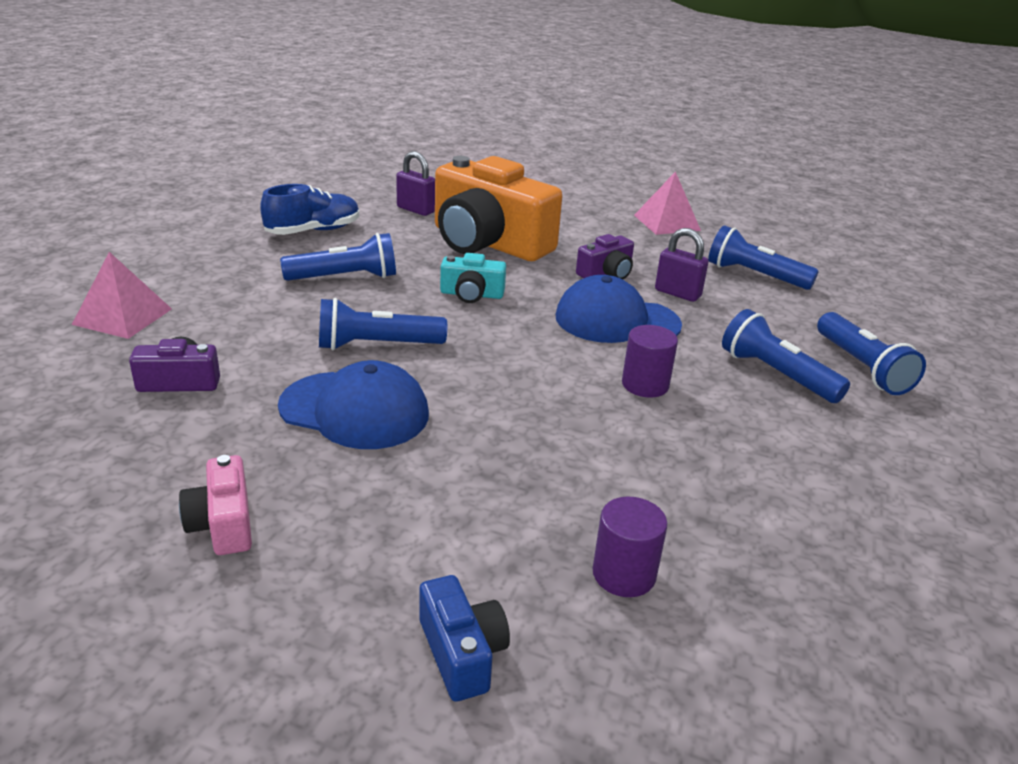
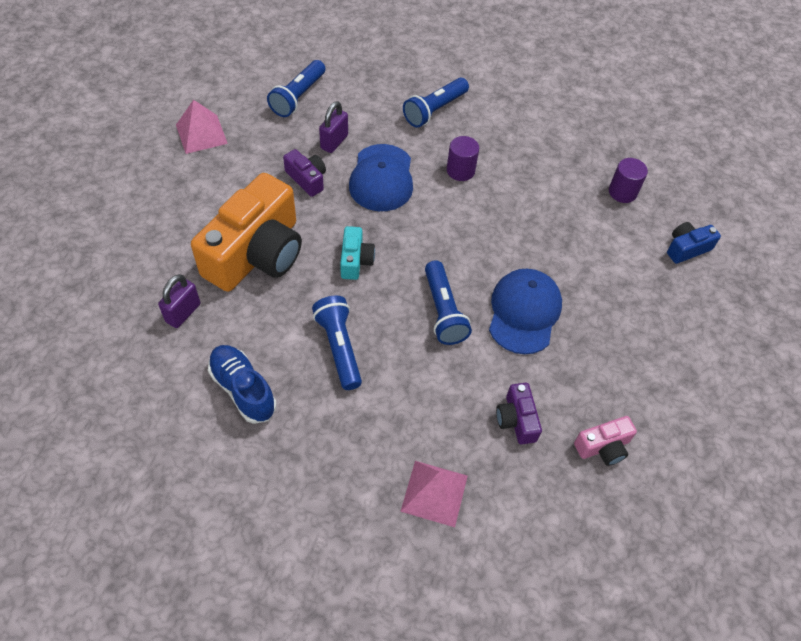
camera: 95 degrees left, 25 degrees up
pink camera [179,455,252,555] -> pink camera moved to [574,416,637,466]
blue flashlight [817,312,926,395] -> none

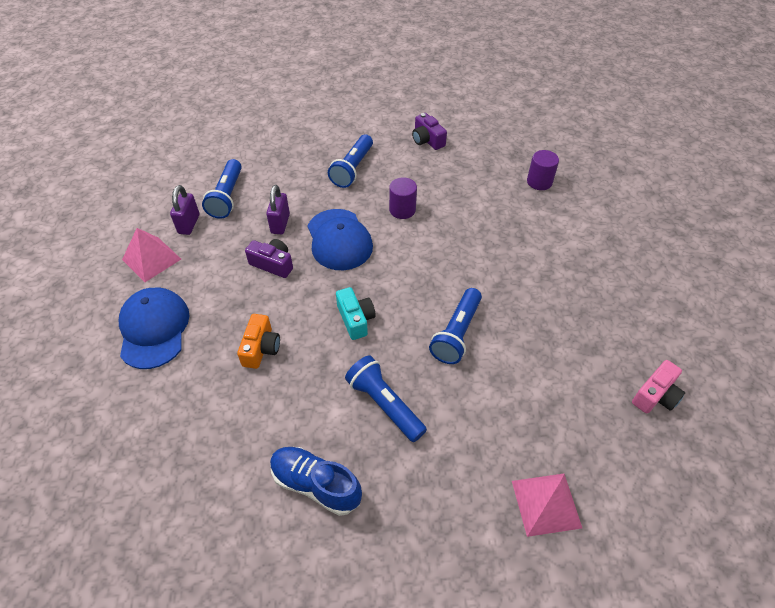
camera: 20 degrees left, 5 degrees down
purple padlock [158,274,200,328] -> purple padlock moved to [170,185,199,235]
orange camera [191,173,302,292] -> orange camera [237,314,280,369], size x0.44
blue flashlight [425,260,472,345] -> blue flashlight turned 60 degrees clockwise [429,288,482,364]
blue cap [489,269,562,354] -> blue cap moved to [119,288,189,369]
purple camera [496,383,542,444] -> purple camera moved to [412,113,447,150]
blue camera [667,222,721,264] -> none

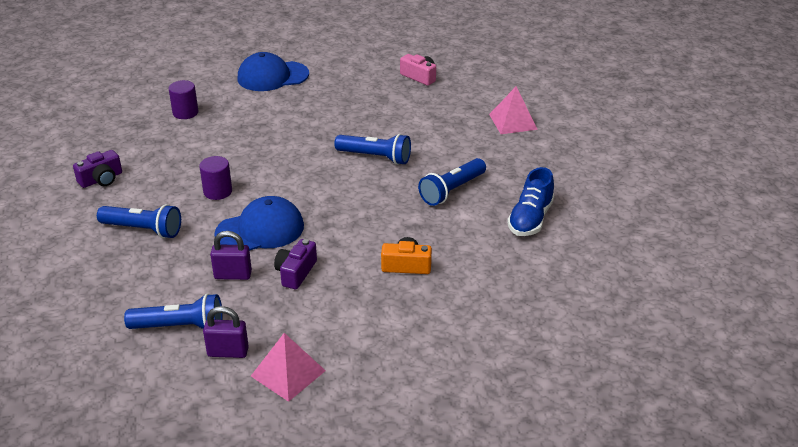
camera: 95 degrees left, 15 degrees down
blue cap [119,288,189,369] -> blue cap moved to [237,52,309,91]
turquoise camera [336,287,376,340] -> none

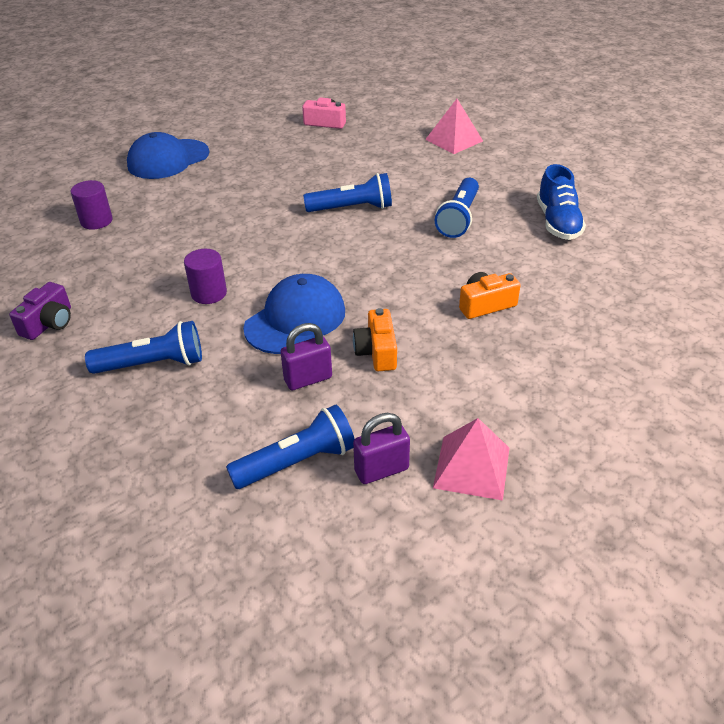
camera: 25 degrees left, 5 degrees up
purple camera [274,239,317,289] -> orange camera [353,308,397,371]

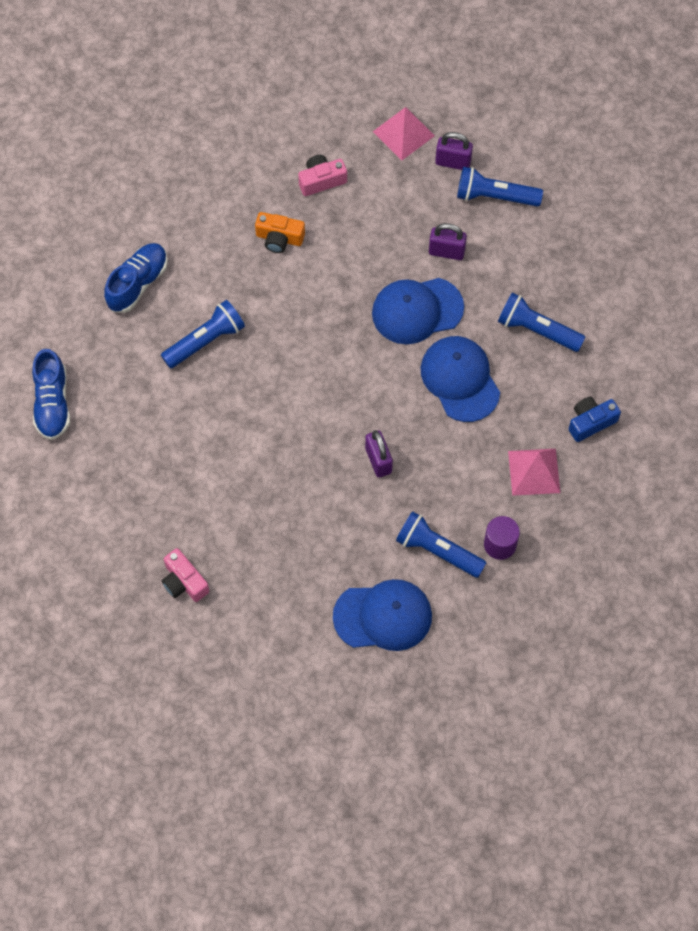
camera: 145 degrees left, 25 degrees up
purple camera [9,282,71,340] -> blue camera [569,397,621,442]
purple cylinder [184,249,227,304] -> blue cap [420,336,500,422]
blue flashlight [303,173,392,212] -> blue flashlight moved to [396,511,486,578]
orange camera [353,308,397,371] -> none
pink pyramid [425,99,483,154] -> pink pyramid moved to [508,449,560,496]
none -> blue shoe [32,349,70,440]
none -> pink camera [298,155,347,196]
none -> purple padlock [365,430,393,478]

